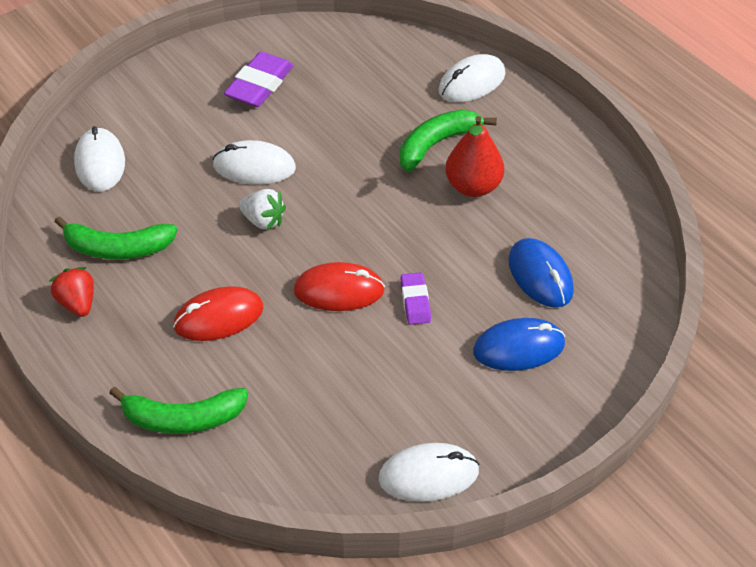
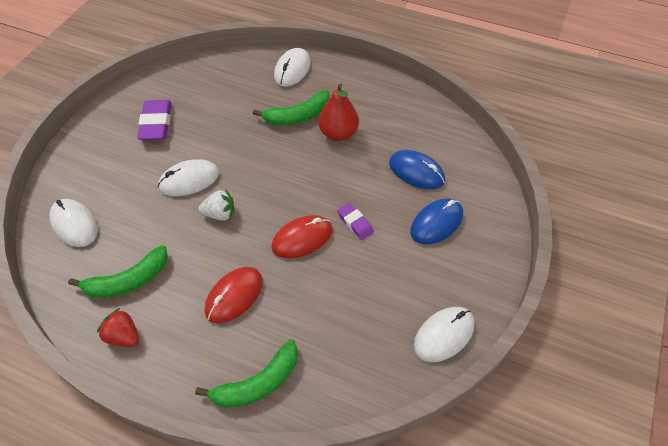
camera: 30 degrees left, 5 degrees up
green banana [400,110,497,172] -> green banana turned 135 degrees counterclockwise [253,90,330,125]

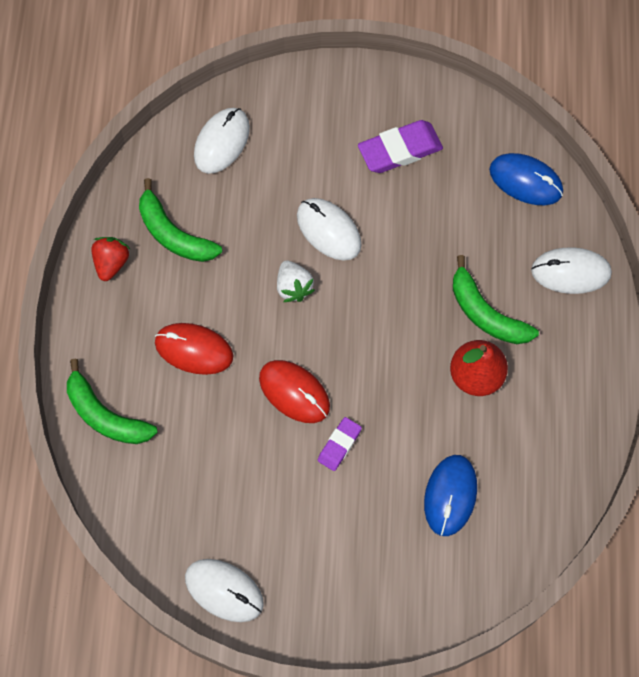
camera: 70 degrees right, 15 degrees up
blue mouse [410,198,463,244] -> blue mouse moved to [489,153,563,205]

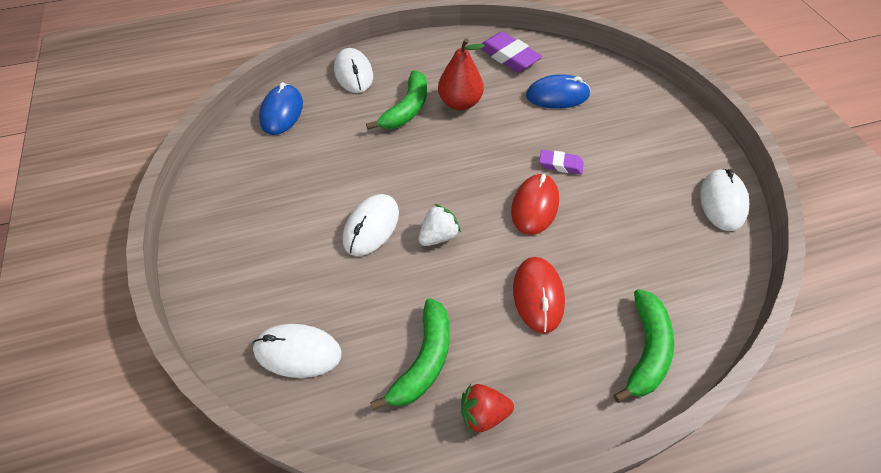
camera: 110 degrees left, 15 degrees down
purple eraser [358,120,443,173] -> purple eraser moved to [481,32,542,72]

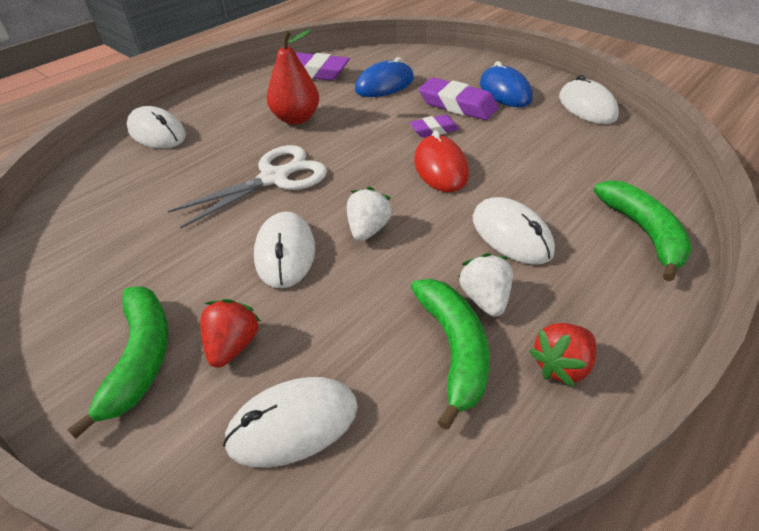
camera: 30 degrees left, 10 degrees down
blue mouse [259,82,303,135] -> blue mouse moved to [480,61,533,107]
green banana [366,71,427,130] -> green banana moved to [67,286,168,439]
red mouse [513,257,565,334] -> white mouse [473,197,555,264]
none -> white scissors [168,145,327,228]
none -> red strawberry [200,299,261,368]
none -> purple eraser [419,77,498,120]
none -> white strawberry [458,253,513,317]

